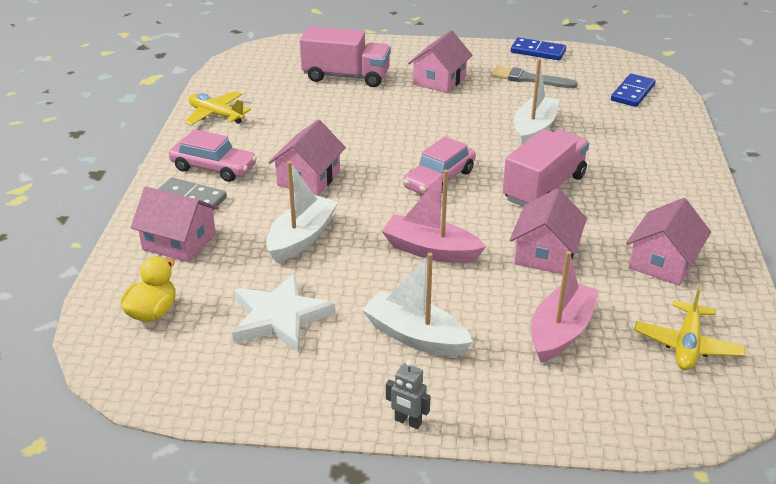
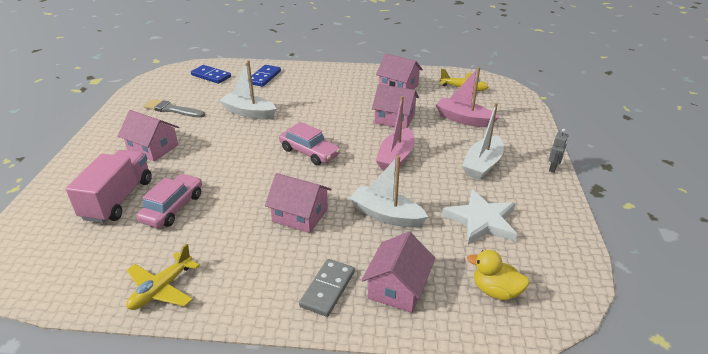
camera: 90 degrees left, 0 degrees up
pink car [169,129,257,182] -> pink car moved to [137,174,202,228]
grey brush [491,66,578,88] -> grey brush turned 90 degrees clockwise [144,99,205,118]
pink truck [503,129,589,207] -> none
blue domino [511,38,566,60] -> blue domino moved to [251,65,281,87]

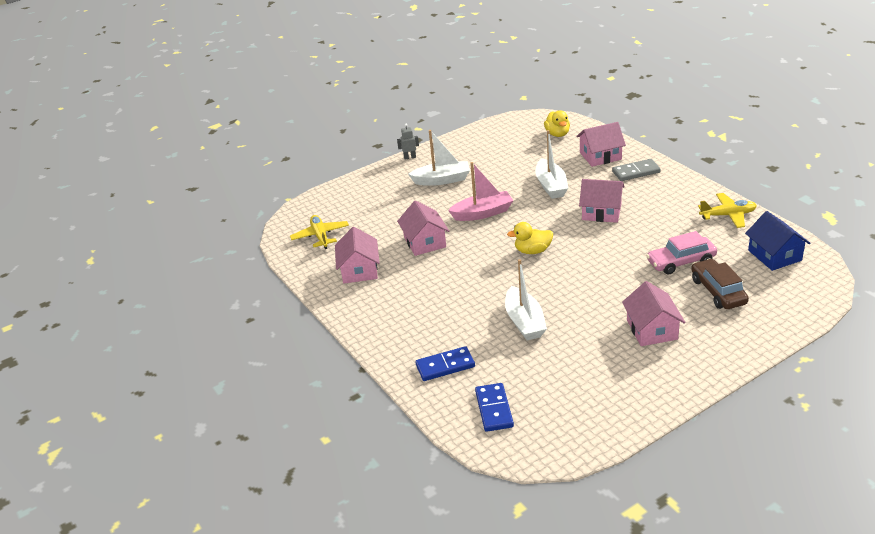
camera: 125 degrees left, 0 degrees up
pink truck [66,150,152,223] -> brown car [691,259,749,309]
grey brush [144,99,205,118] -> none
pink house [265,173,332,233] -> pink house turned 60 degrees counterclockwise [579,179,625,223]
pink car [279,122,340,165] -> yellow duck [507,222,553,254]
pink boat [435,67,499,127] -> none
white star [442,189,517,245] -> none
none -> blue house [745,211,811,271]

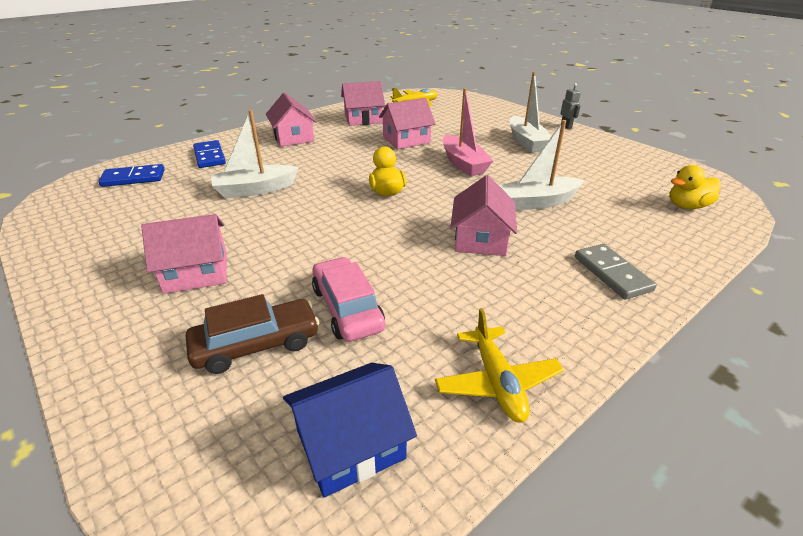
camera: 80 degrees right, 0 degrees up
pink house [576,122,626,167] -> pink house moved to [266,93,317,147]

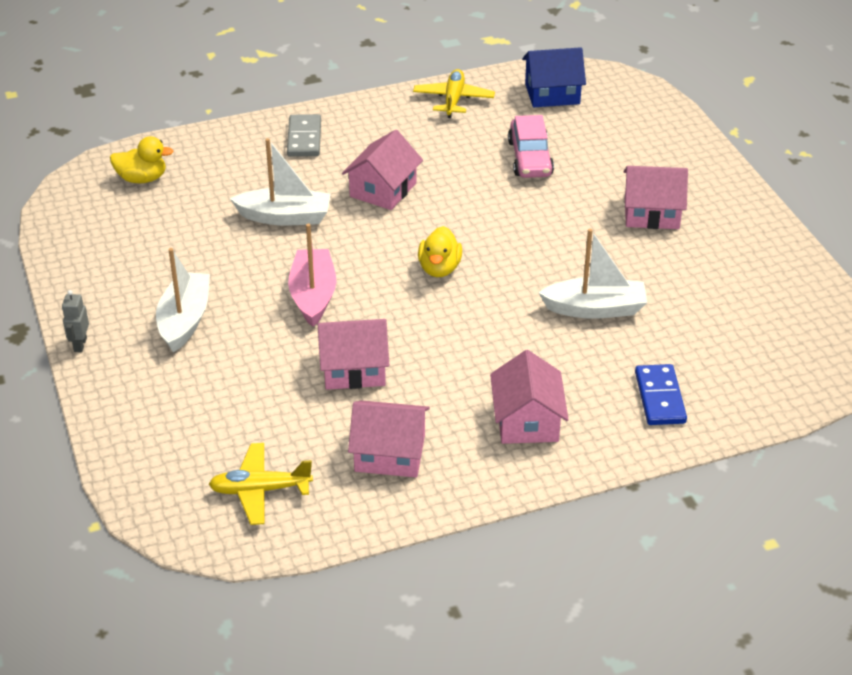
camera: 160 degrees left, 5 degrees up
blue domino [98,164,164,187] -> none
brown car [186,294,319,374] -> none

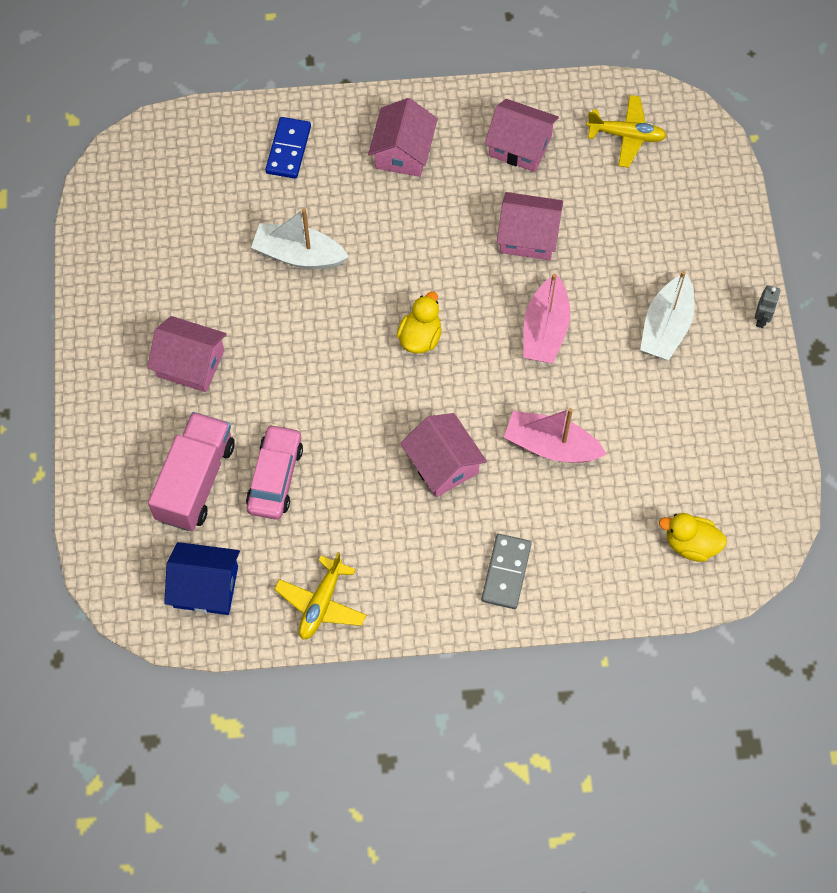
camera: 165 degrees left, 25 degrees up
white boat [230,138,331,226] -> pink boat [504,408,607,463]
pink house [342,130,423,210] -> pink house turned 75 degrees counterclockwise [400,413,487,497]
none -> pink truck [148,412,235,531]

